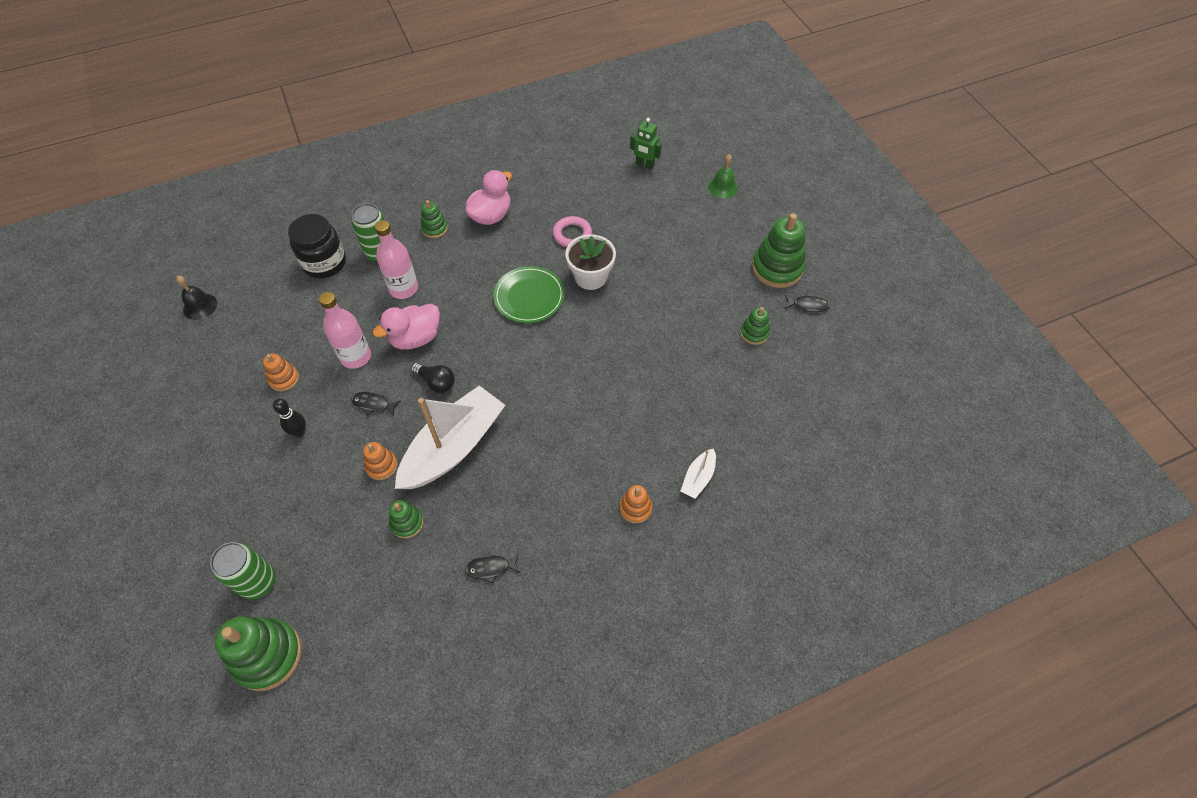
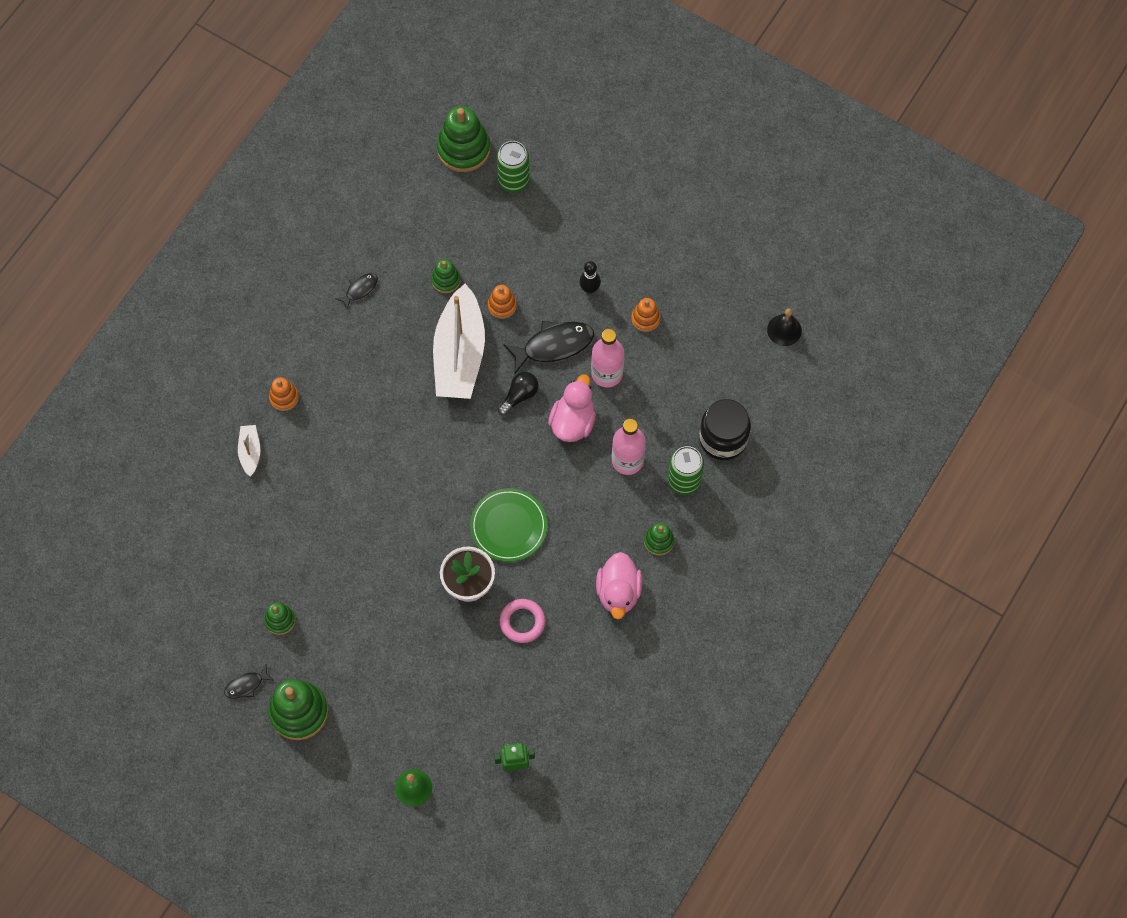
camera: 145 degrees right, 10 degrees up
black fish [351,392,401,416] -> black fish [503,321,594,374], size x1.91
black light bulb [411,363,455,393] -> black light bulb turned 135 degrees clockwise [498,372,539,416]

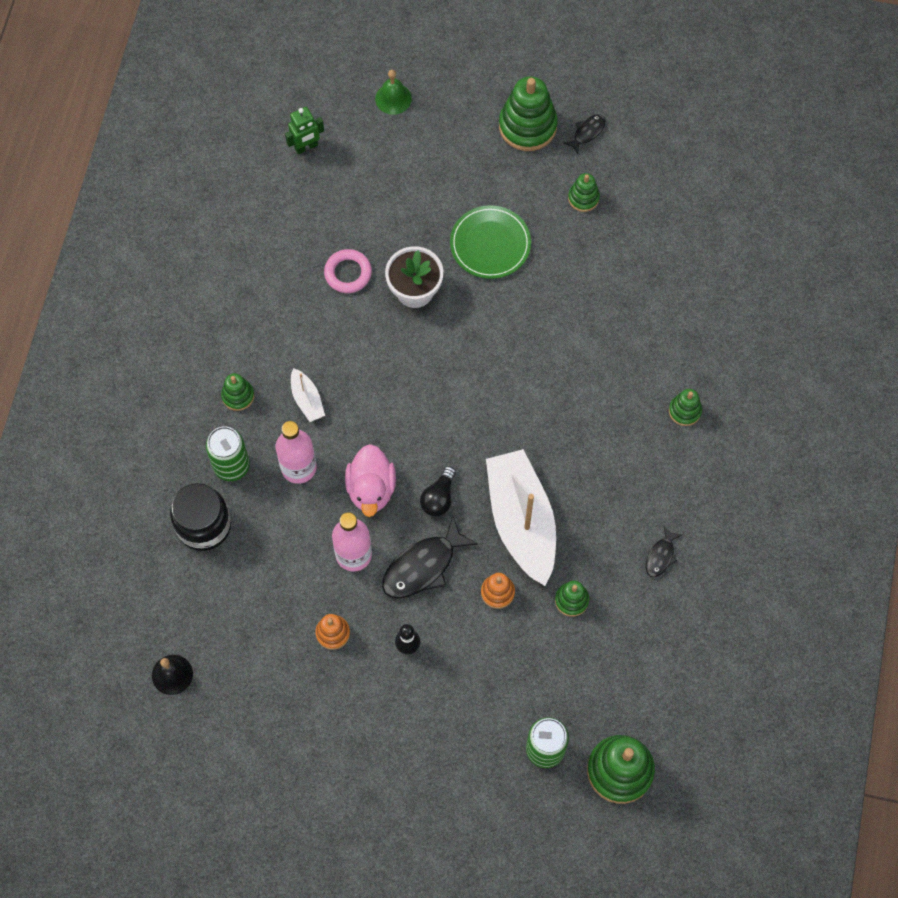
camera: 160 degrees right, 0 degrees up
white boat [238,425,260,477] -> white boat moved to [291,368,325,422]
orange stacking toy [269,377,299,411] -> green stacking toy [669,389,702,426]
green plate [470,488,547,562] -> green plate moved to [450,205,531,279]
pink duck [596,552,642,620] -> none

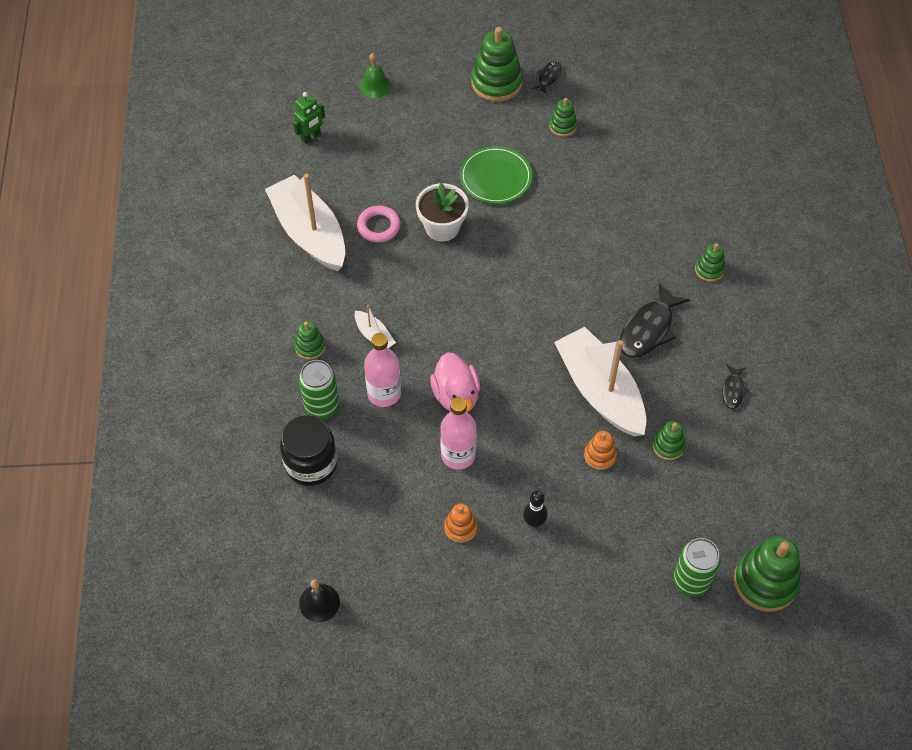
camera: 15 degrees left, 10 degrees down
black fish [382,516,478,599] -> black fish moved to [620,283,689,358]
black light bulb [420,466,456,516] -> none
none -> white boat [265,174,345,271]

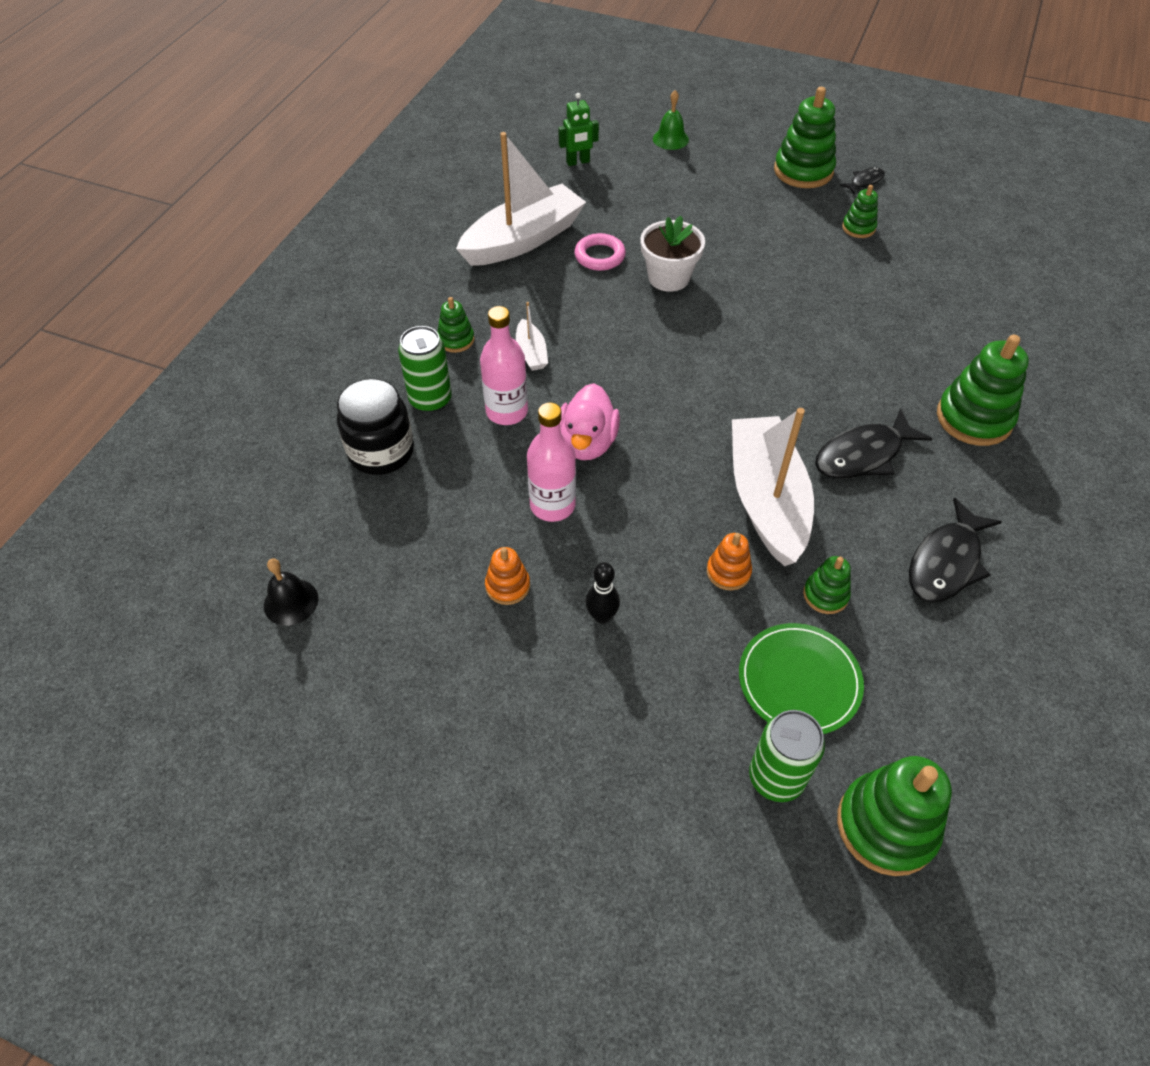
camera: 25 degrees right, 5 degrees down
white boat [265,174,345,271] -> white boat turned 60 degrees clockwise [456,132,586,266]
green plate [460,146,532,204] -> green plate moved to [739,623,864,734]
green stacking toy [695,243,726,282] -> green stacking toy [937,335,1029,446], size x1.89
black fish [722,365,749,409] -> black fish [909,498,1002,603], size x1.91

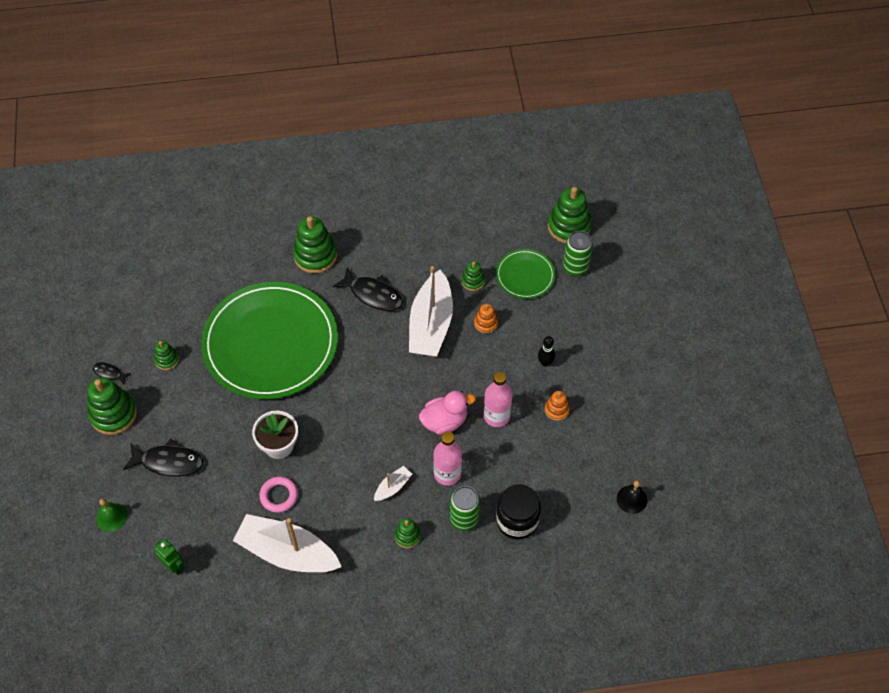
camera: 120 degrees left, 5 degrees up
white boat [732,408,814,566] -> white boat turned 45 degrees counterclockwise [409,266,453,356]
black fish [909,498,1002,603] -> black fish moved to [123,439,203,477]
none -> green plate [201,282,338,400]

